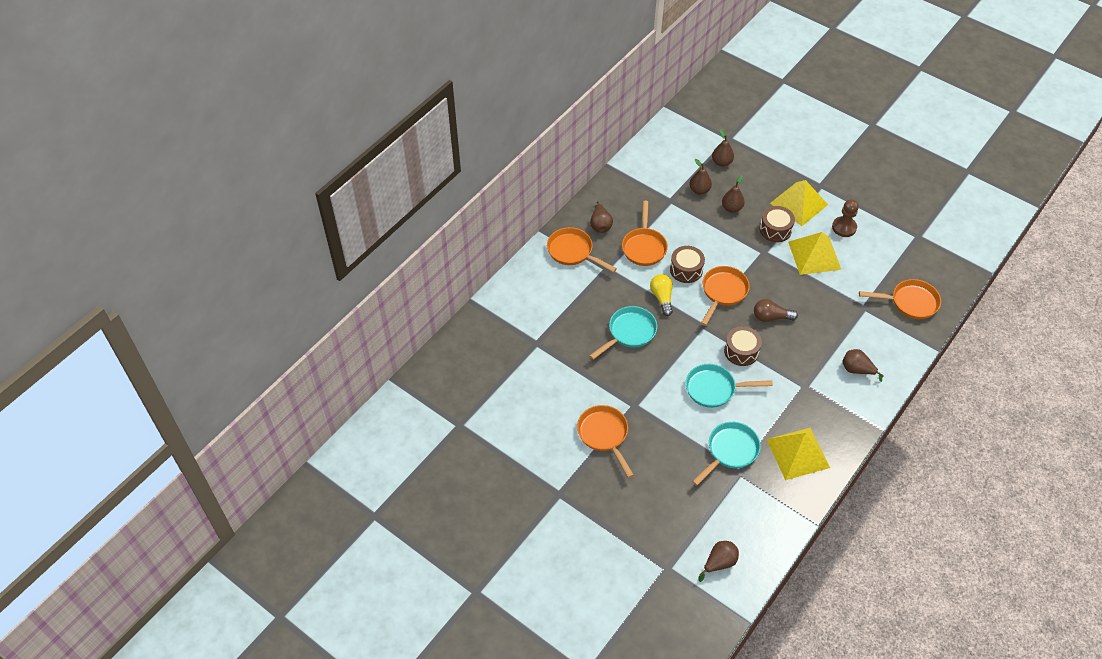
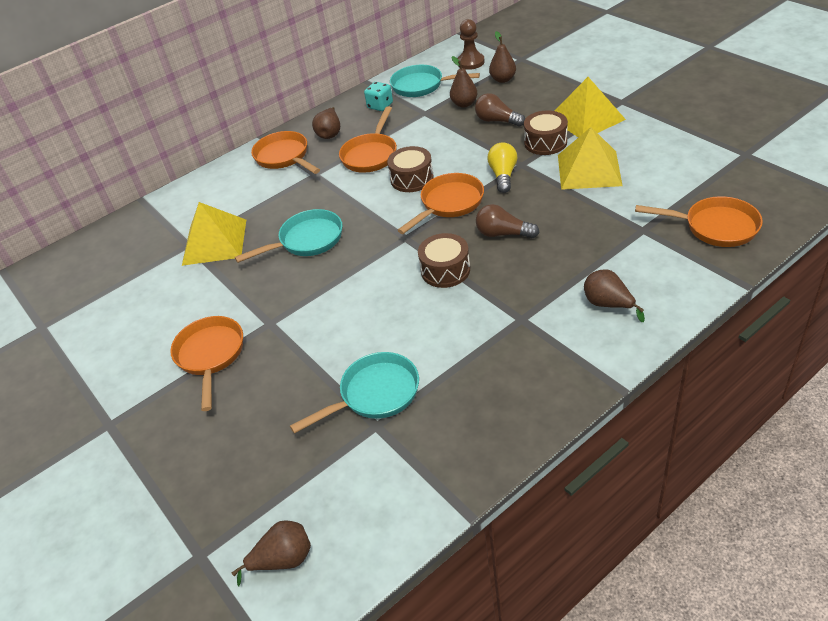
camera: 20 degrees right, 10 degrees down
yellow light bulb [650,274,673,316] -> yellow light bulb moved to [488,142,518,193]
turquoise pan [686,364,773,408] -> turquoise pan moved to [390,65,480,97]
brown pear [722,175,745,213] -> brown light bulb [475,93,525,127]
yellow pyramid [766,428,830,480] -> yellow pyramid moved to [182,202,246,266]
brown pawn [832,199,859,237] -> brown pawn moved to [457,19,485,70]
none -> turquoise dice [364,82,393,111]

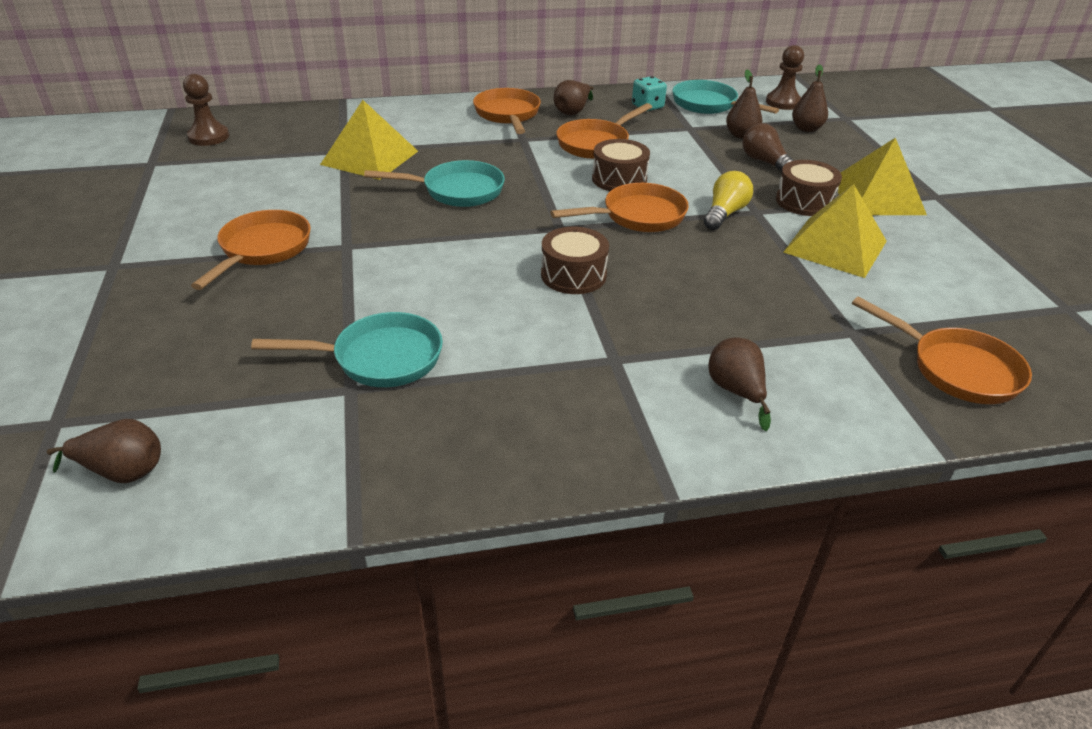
camera: 20 degrees right, 5 degrees down
brown light bulb [476,204,539,239] -> none
none -> brown pawn [183,74,229,146]

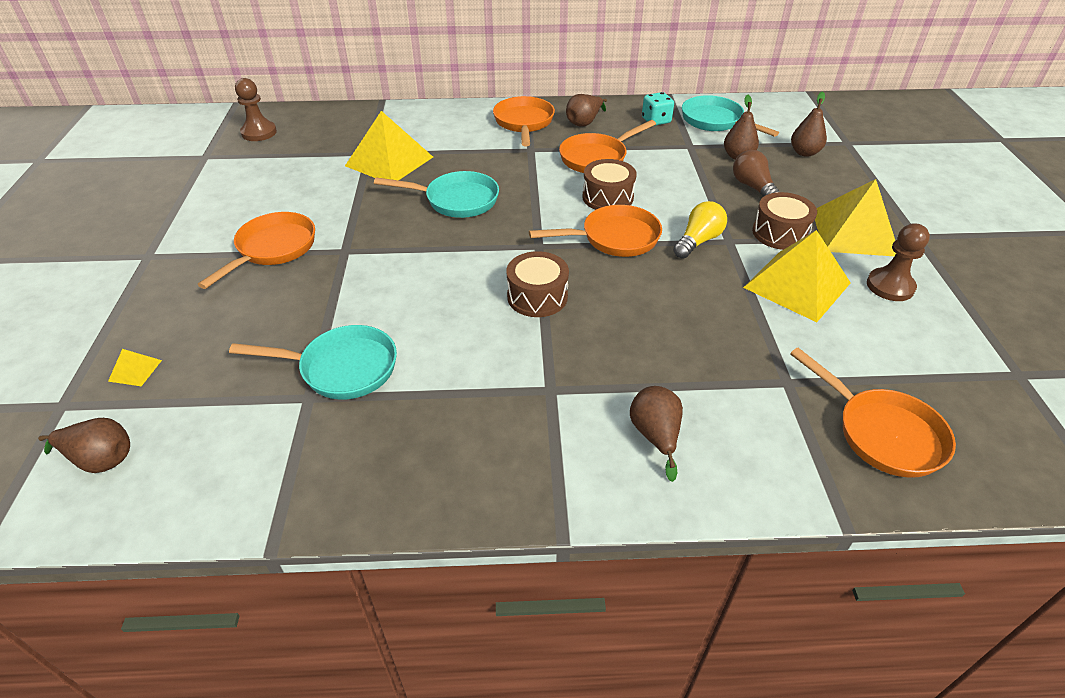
camera: 10 degrees right, 5 degrees up
brown pawn [766,45,804,110] -> brown pawn moved to [867,223,930,301]
none -> yellow pyramid [108,349,162,386]

